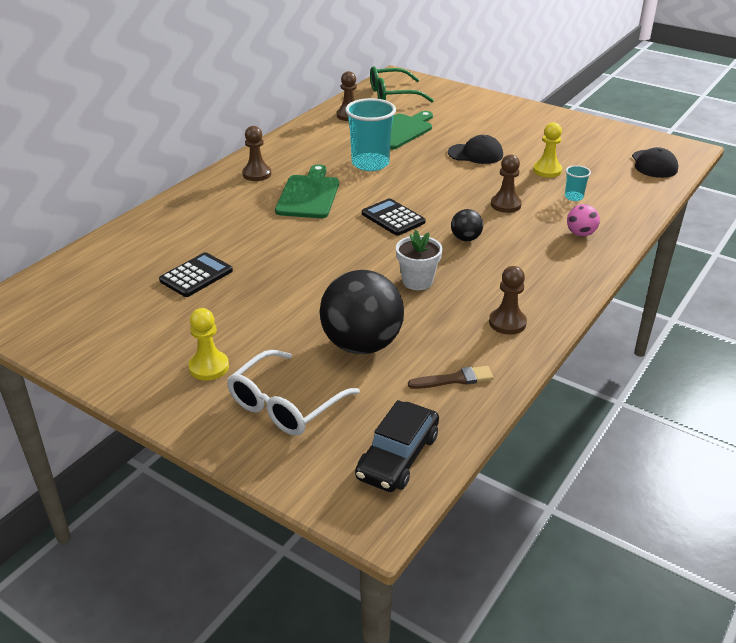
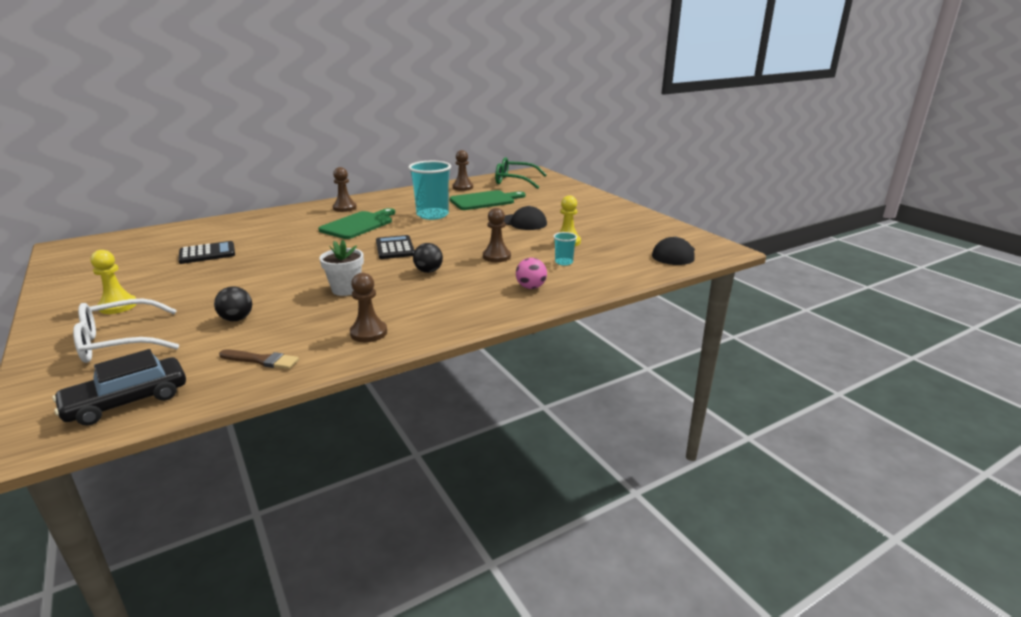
camera: 25 degrees right, 10 degrees down
black ball [319,270,404,354] -> black ball [214,286,252,321], size x0.46

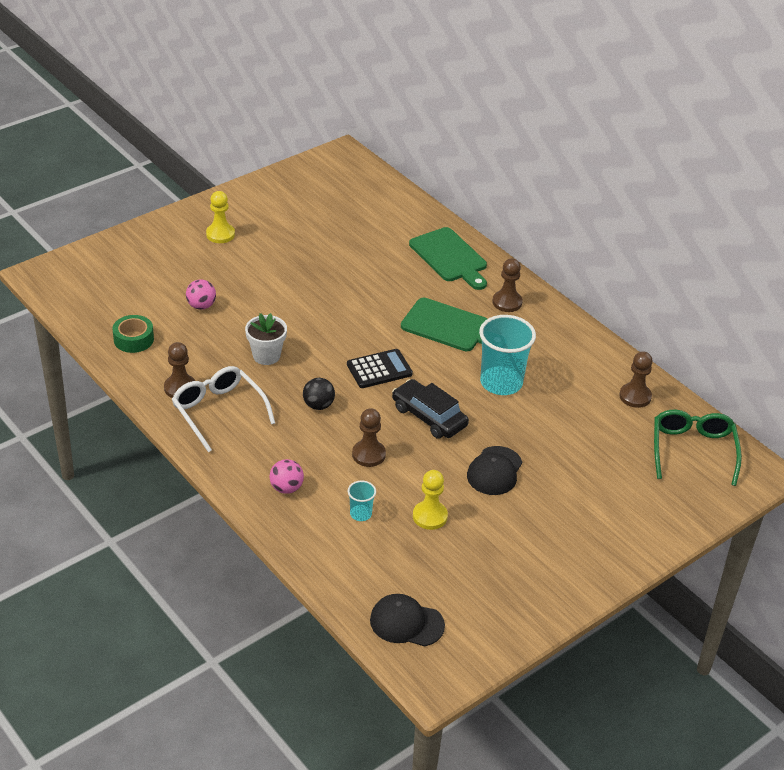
camera: 80 degrees right, 15 degrees up
black car [52,349,186,426] -> black car moved to [392,379,469,439]
white glasses [73,298,179,363] -> white glasses moved to [172,366,275,452]
black calculator [178,241,235,264] -> none
black ball [214,286,252,321] -> pink ball [186,279,216,310]
brown brush [219,350,299,369] -> green tape [112,315,154,353]
green cutting board [450,190,526,210] -> green cutting board moved to [409,227,487,290]

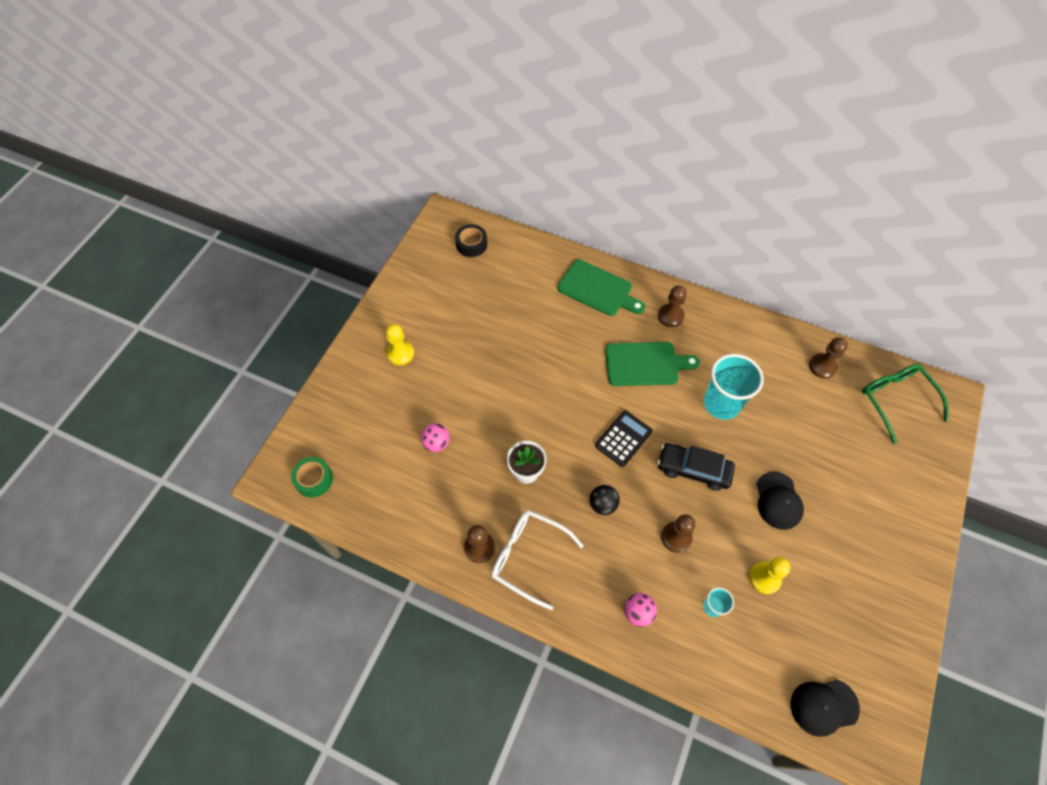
camera: 25 degrees left, 20 degrees up
green tape [112,315,154,353] -> green tape moved to [291,457,333,497]
none -> black tape [455,224,487,257]

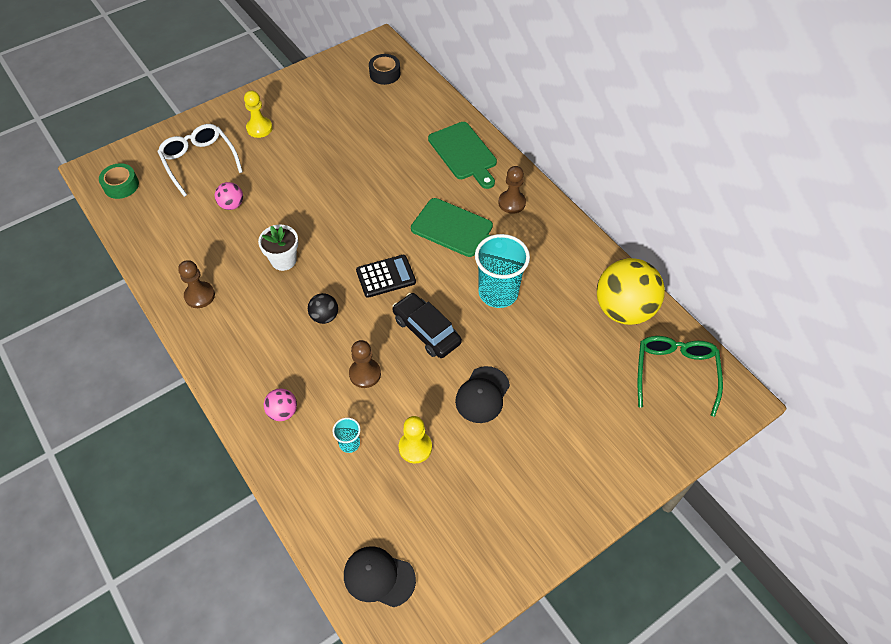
camera: 30 degrees right, 5 degrees down
white glasses [491,510,584,610] -> white glasses moved to [158,124,243,197]
brown pawn [809,337,848,379] -> yellow ball [597,258,665,325]

